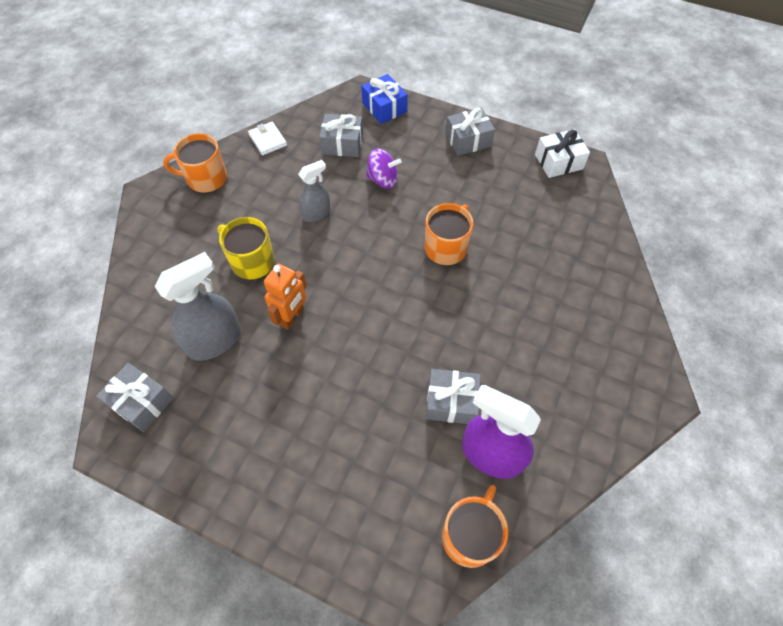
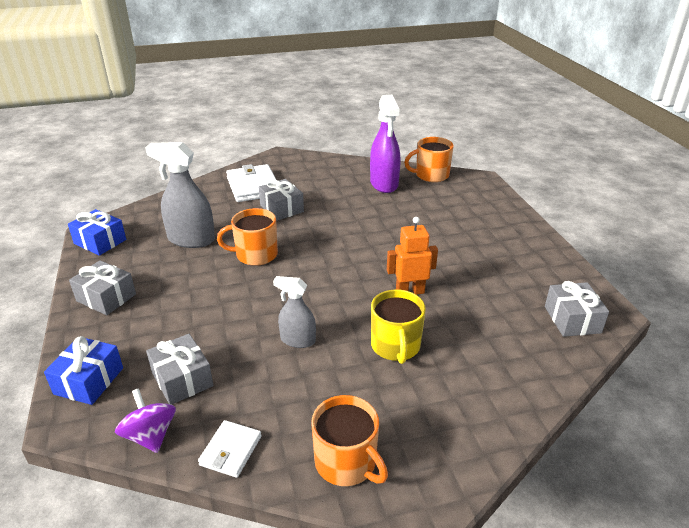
camera: 130 degrees left, 25 degrees down
grey spray bottle [155,252,241,361] -> grey spray bottle moved to [145,142,215,248]
purple spinning top [366,148,402,189] -> purple spinning top moved to [115,388,176,453]
grey gift [426,369,481,424] -> grey gift moved to [258,179,304,221]
white gift [535,129,590,178] -> blue gift [68,209,126,256]
none -> white wallet [226,164,276,202]

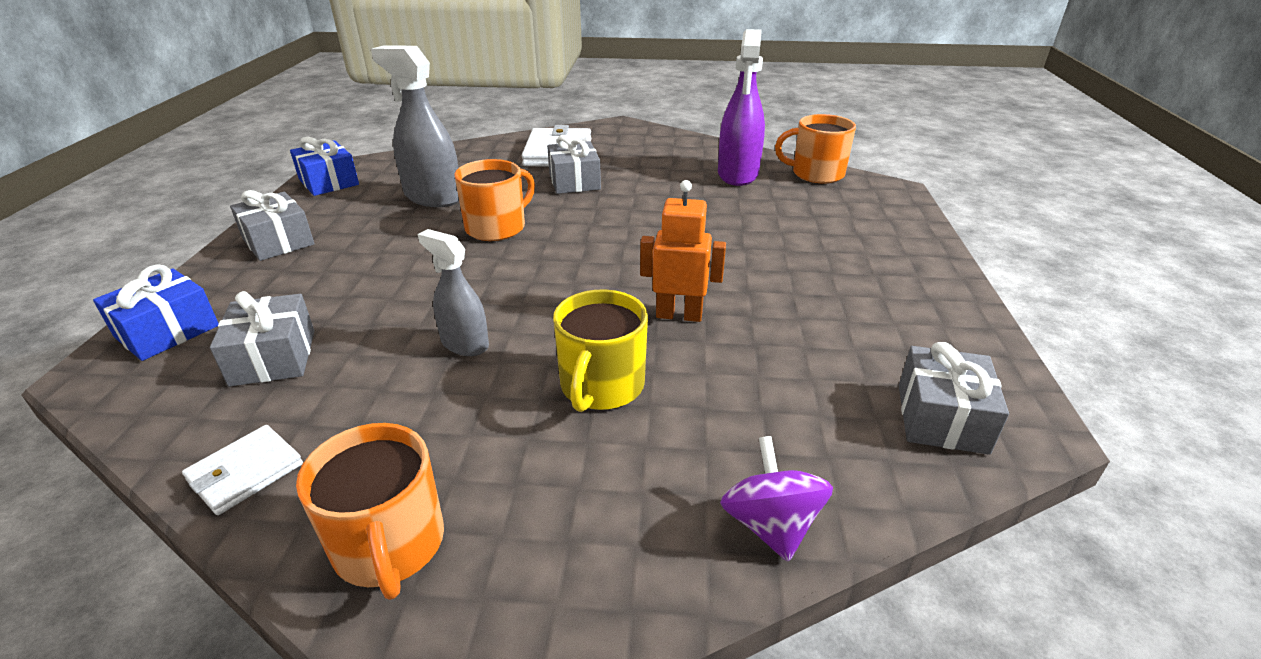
camera: 20 degrees right, 0 degrees up
purple spinning top [115,388,176,453] -> purple spinning top moved to [720,436,833,562]
orange mug [217,208,278,266] -> orange mug turned 120 degrees clockwise [454,159,535,241]

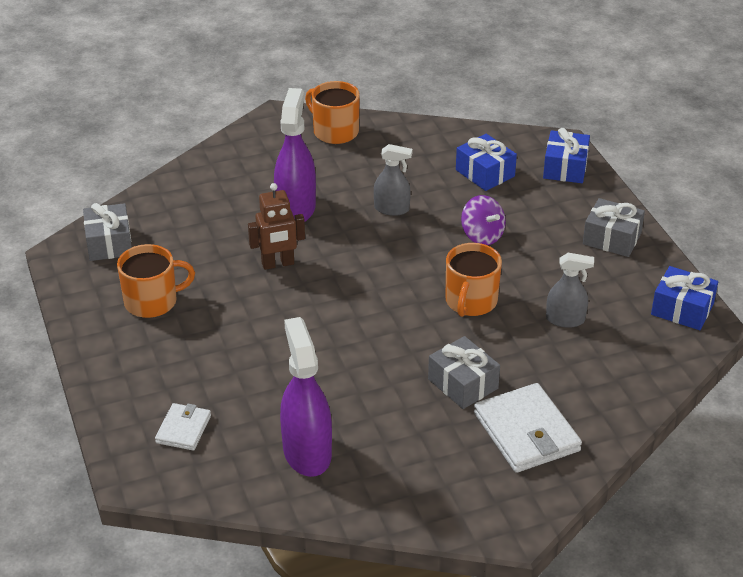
camera: 155 degrees right, 5 degrees up
white wallet [182,425,303,515] -> white wallet moved to [155,403,211,451]
grey gift [210,291,315,387] -> blue gift [456,134,517,191]
grey spray bottle [371,45,459,207] -> grey spray bottle [546,253,594,328], size x0.60
yellow mug [553,289,648,412] -> purple spray bottle [274,88,316,222]
orange robot [640,180,726,322] -> brown robot [248,183,305,270]
purple spinning top [720,436,833,562] -> purple spinning top moved to [461,195,506,245]
orange mug [775,114,856,183] -> orange mug moved to [117,244,195,318]

